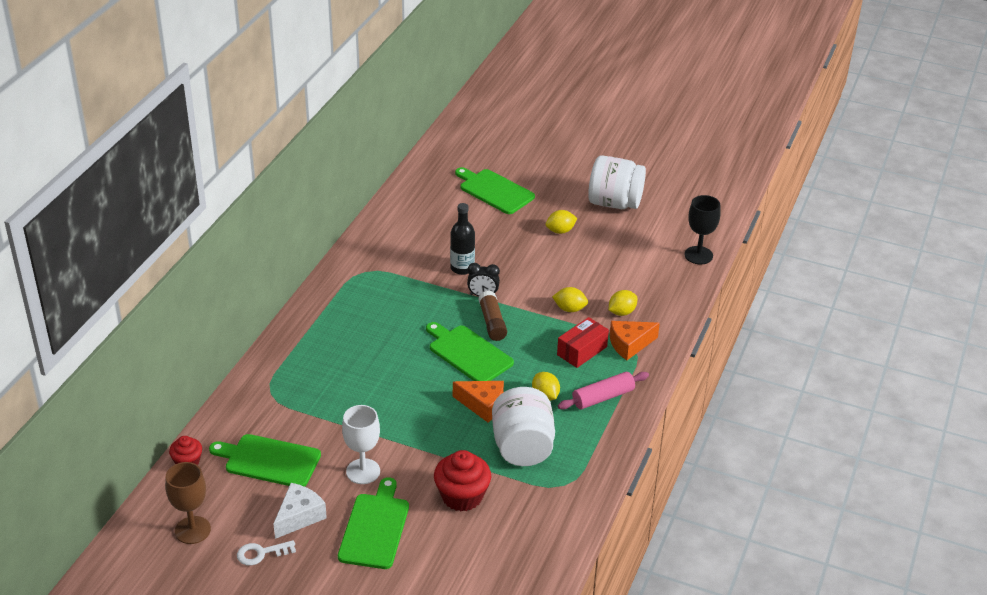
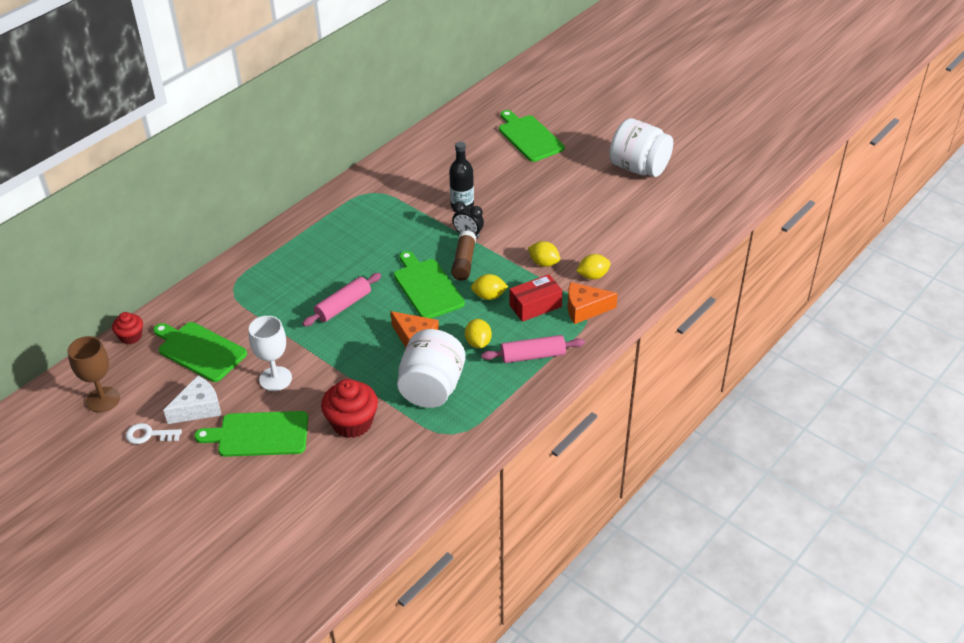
camera: 20 degrees right, 5 degrees up
green cutting board [338,477,409,569] -> green cutting board turned 120 degrees counterclockwise [194,411,308,457]
yellow lemon [546,210,578,234] -> yellow lemon moved to [471,274,508,300]
black goblet [684,195,721,264] -> none
none -> pink rolling pin [302,273,381,327]

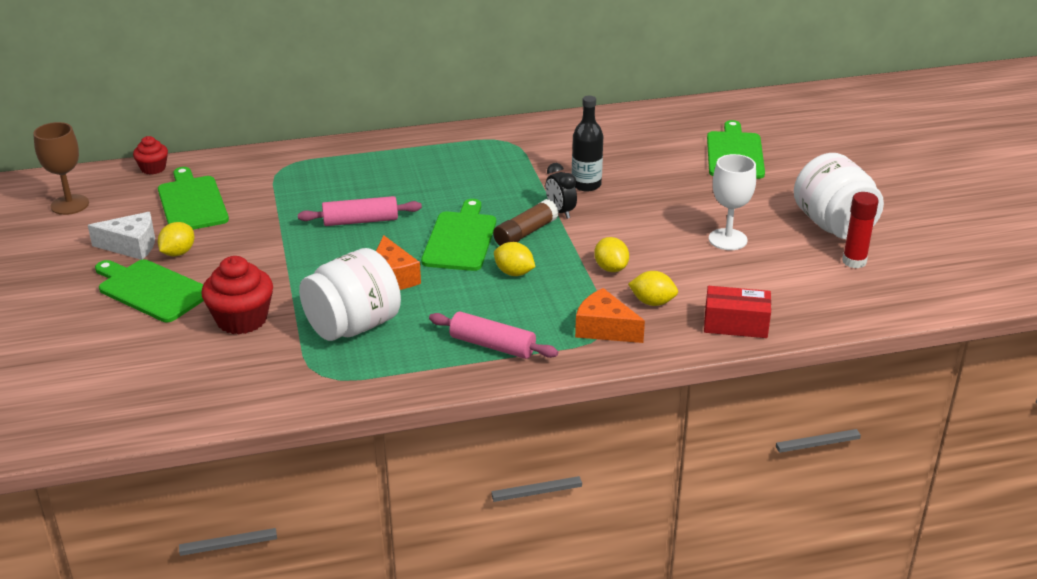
camera: 35 degrees right, 10 degrees down
white key [126,423,182,444] -> none
white goblet [249,316,292,391] -> white goblet moved to [709,154,756,250]
yellow lemon [465,319,492,348] -> yellow lemon moved to [158,222,194,257]
red box [509,274,563,322] -> red box moved to [704,286,771,338]
none -> red glue stick [842,192,879,268]

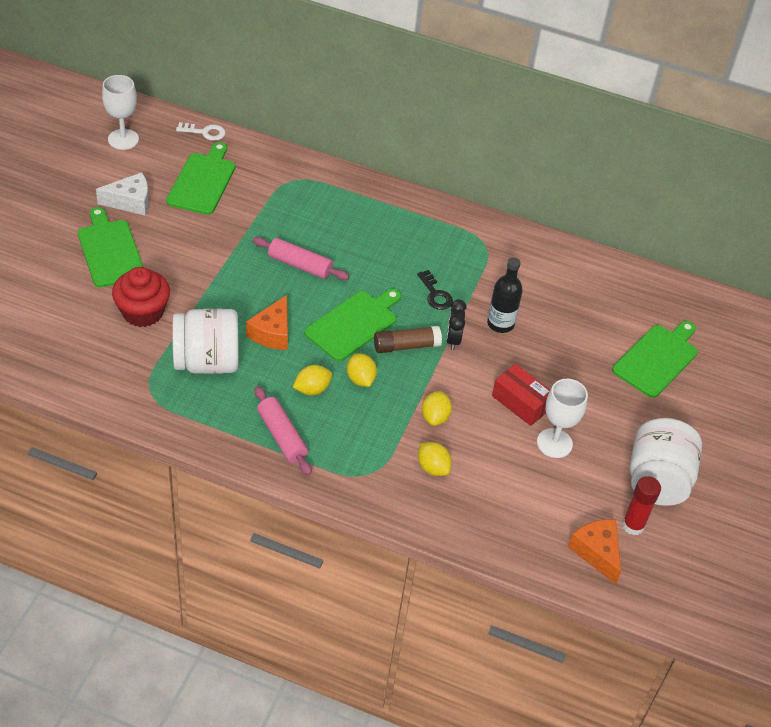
camera: 30 degrees right, 15 degrees up
brown goblet [33,122,89,215] -> white goblet [102,75,139,150]
white cheese [88,212,155,260] -> white cheese turned 45 degrees counterclockwise [96,172,149,216]
red cupcake [133,136,168,175] -> white key [176,122,226,141]
yellow lemon [158,222,194,257] -> yellow lemon moved to [293,365,332,395]
orange cheese [575,288,645,343] -> orange cheese moved to [568,519,621,584]
red box [704,286,771,338] -> red box moved to [492,364,550,426]
none -> black key [417,270,453,310]

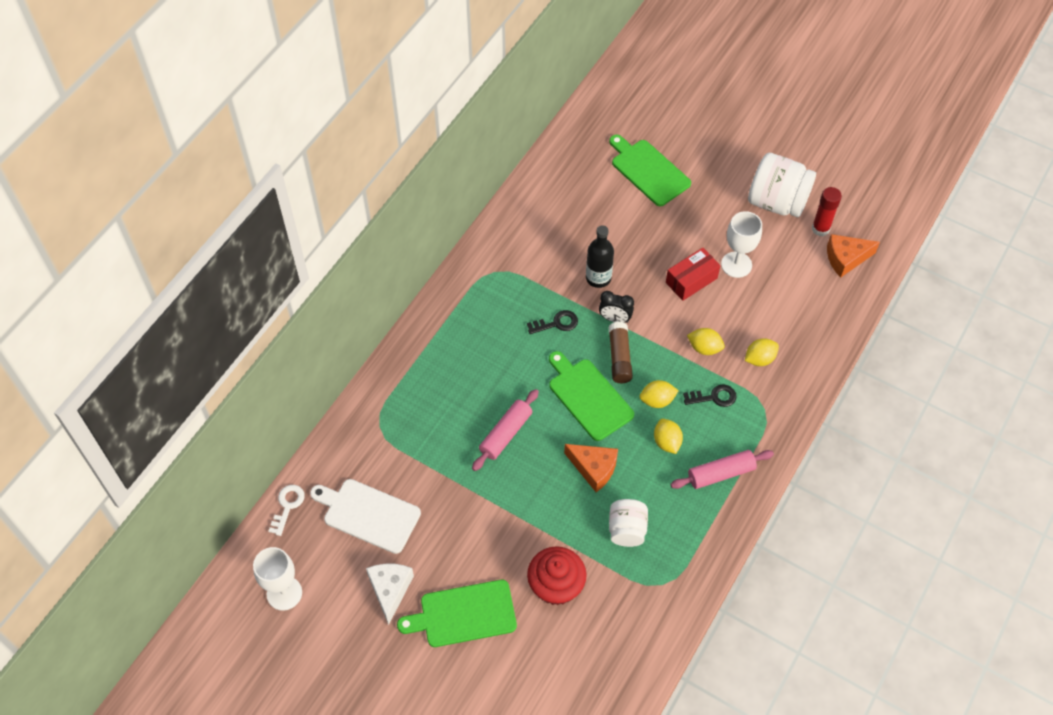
camera: 75 degrees left, 10 degrees up
green cutting board [166,142,236,215] -> white cutting board [310,479,421,554]
white jar [172,309,239,374] -> white jar [609,499,648,547], size x0.61
none -> black key [683,384,737,407]

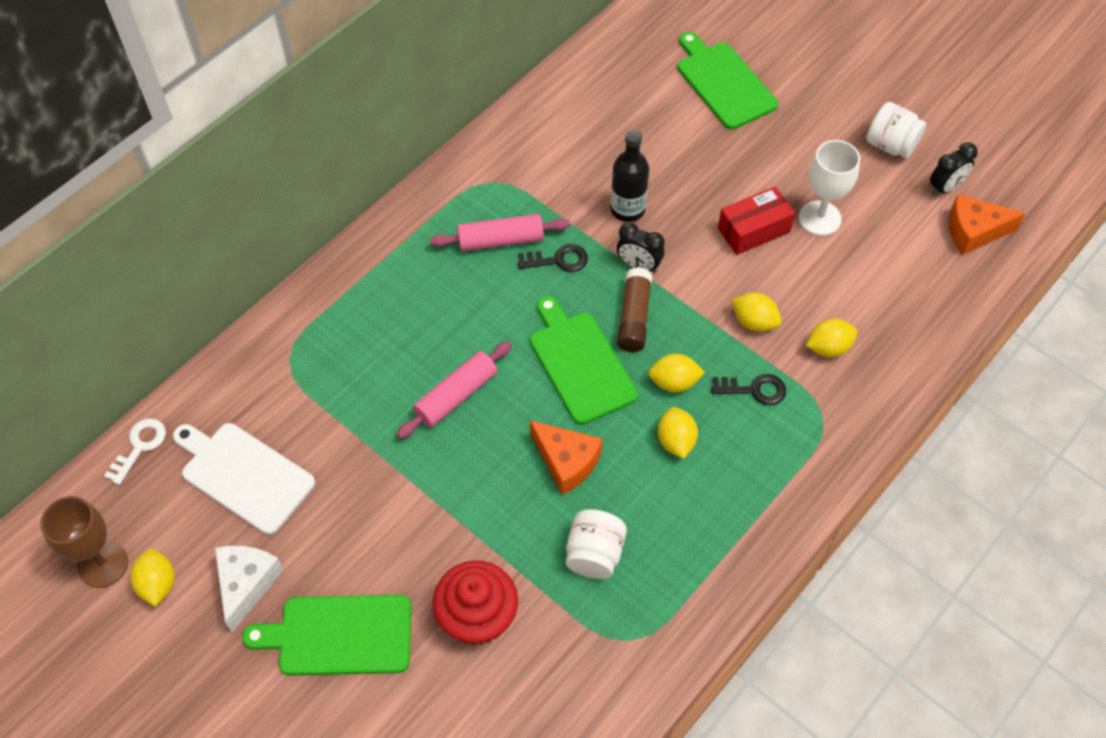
camera: 10 degrees right, 0 degrees up
white goblet [253,547,302,611] -> brown goblet [40,496,128,588]
pink rolling pin [671,450,774,489] -> pink rolling pin moved to [430,214,570,251]
white jar [748,153,816,217] -> white jar [866,102,927,158], size x0.61
red glue stick [812,187,842,236] -> black clock [930,142,978,196]
none -> yellow lemon [130,549,175,606]

